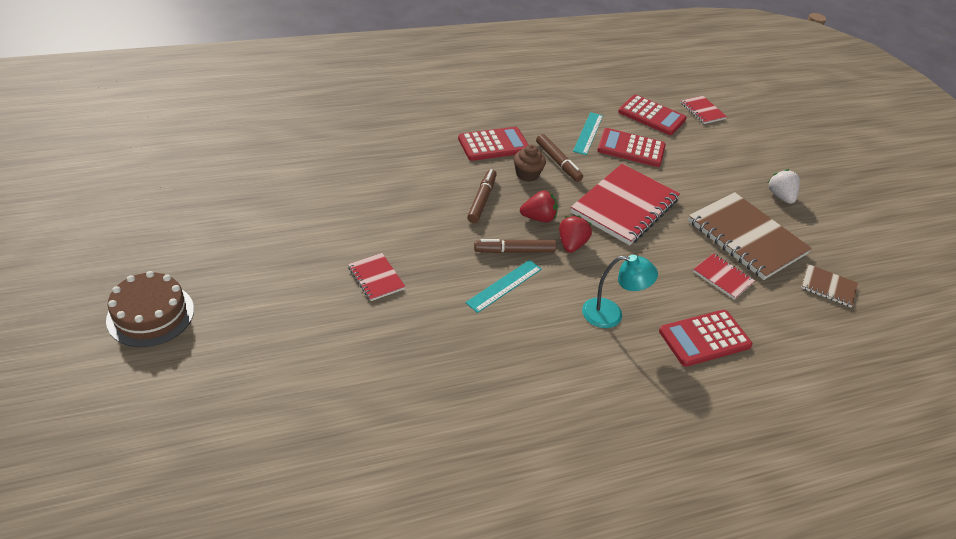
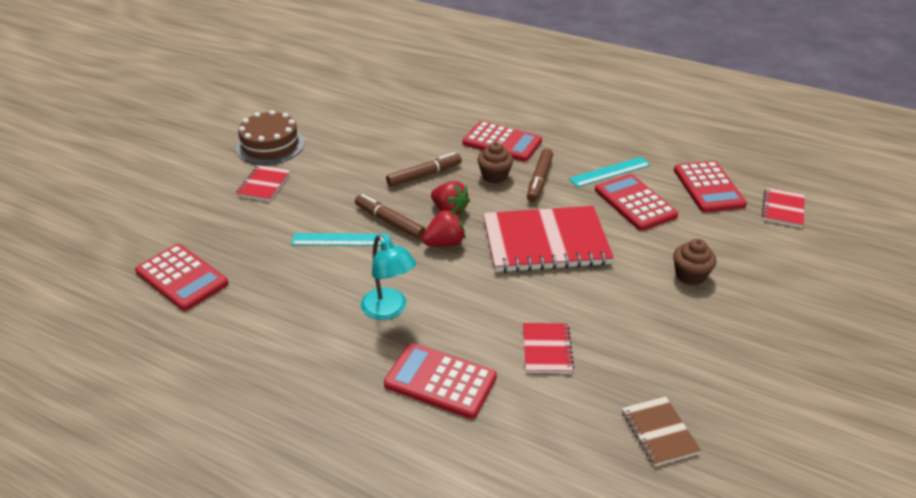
camera: 50 degrees right, 5 degrees down
brown cake [106,271,194,347] -> brown cake moved to [236,110,305,165]
brown notebook [688,192,812,280] -> none
white strawberry [768,169,800,204] -> none
none -> red calculator [135,244,229,311]
none -> brown cupcake [673,239,716,285]

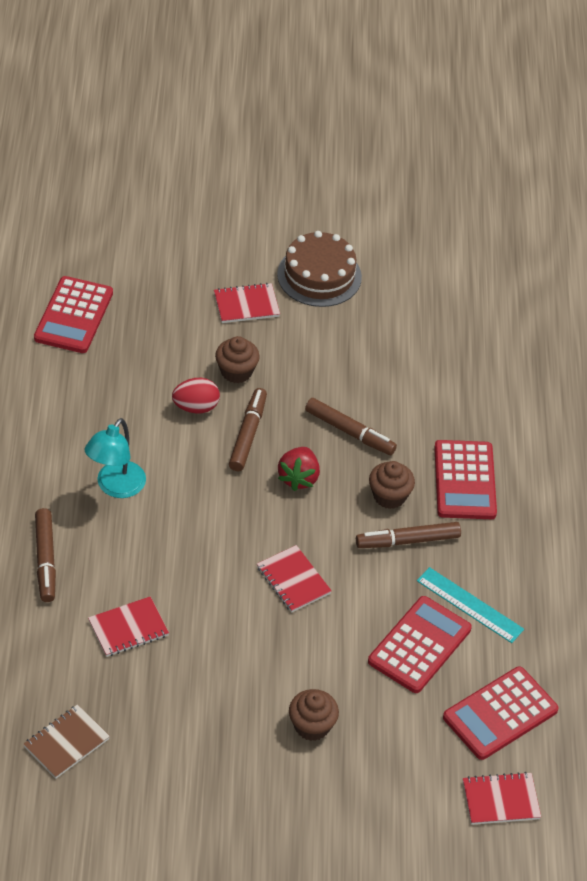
camera: 60 degrees right, 10 degrees up
turquoise ruler [291,233,390,246] -> red egg [172,378,220,414]
red calculator [384,343,497,419] -> brown marker [35,508,56,602]
red strawberry [422,210,465,247] -> none
red notebook [483,206,614,273] -> red notebook [257,545,332,612], size x0.48
none -> brown cupcake [215,336,260,383]

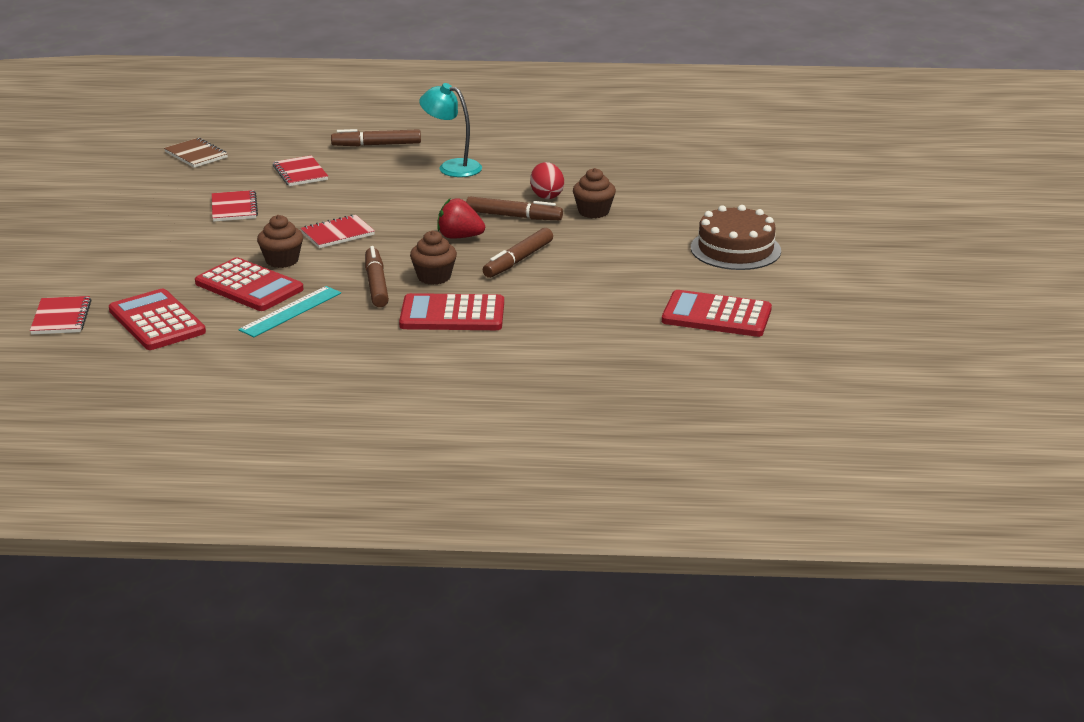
camera: 95 degrees right, 20 degrees down
red calculator [34,276,113,353] -> red calculator moved to [662,290,772,337]
red notebook [214,283,280,323] -> red notebook moved to [212,190,258,222]
brown cupcake [289,689,339,741] -> brown cupcake moved to [257,215,303,268]

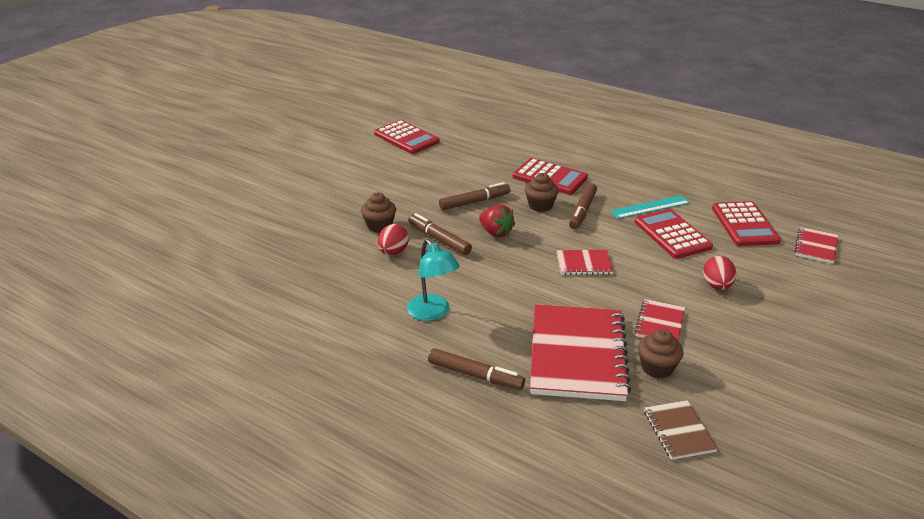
camera: 150 degrees left, 5 degrees up
brown cupcake [257,215,303,268] -> brown cupcake moved to [638,329,684,379]
red notebook [273,155,328,186] -> red notebook [530,304,631,401], size x2.10
brown cake [691,205,781,270] -> none
none -> red egg [703,256,736,290]

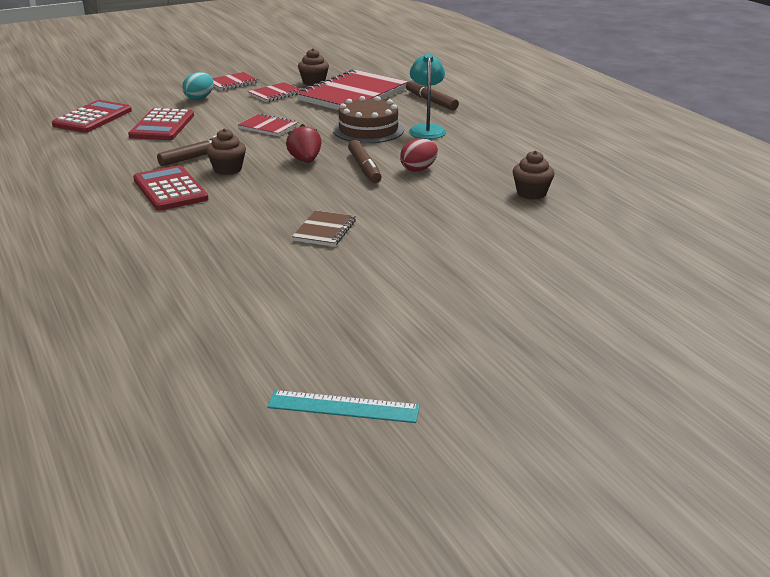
camera: 150 degrees left, 5 degrees down
brown cupcake [361,192,396,233] -> brown cupcake moved to [513,151,555,199]
red calculator [374,120,440,154] -> none
brown marker [439,182,510,210] -> none
turquoise ruler [610,195,690,219] -> turquoise ruler moved to [267,390,420,423]
brown notebook [644,400,718,460] -> brown notebook moved to [292,210,356,247]
red egg [703,256,736,290] -> turquoise egg [182,72,214,100]
red notebook [794,227,838,264] -> red notebook moved to [213,72,259,90]
none -> brown cake [333,96,404,143]

